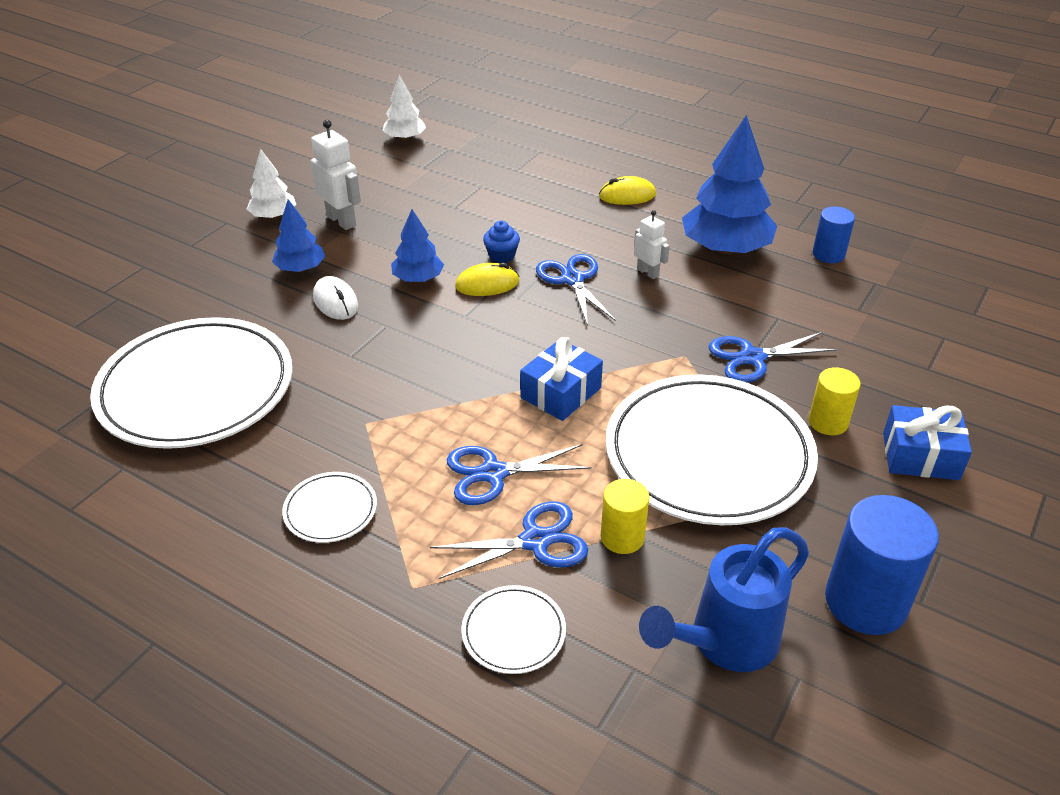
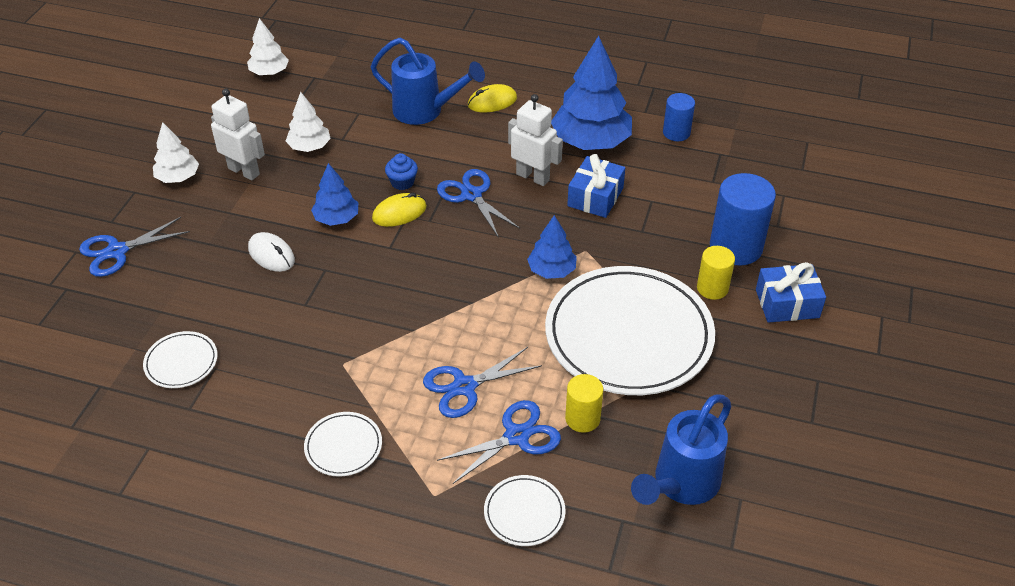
camera: 15 degrees left, 5 degrees up
white plate [90,317,293,449] -> white plate [143,331,218,388], size x0.42
blue tree [272,199,325,272] -> blue tree moved to [527,215,577,279]
blue gift [520,337,603,421] -> blue gift moved to [567,154,625,218]
white robot [634,210,670,279] -> white robot [508,94,563,186], size x1.62
blue scissors [709,332,838,383] -> blue scissors moved to [79,217,190,277]
blue cylinder [825,495,939,635] -> blue cylinder moved to [710,173,776,266]
none -> white tree [286,92,331,152]
none -> blue watering can [370,37,485,125]

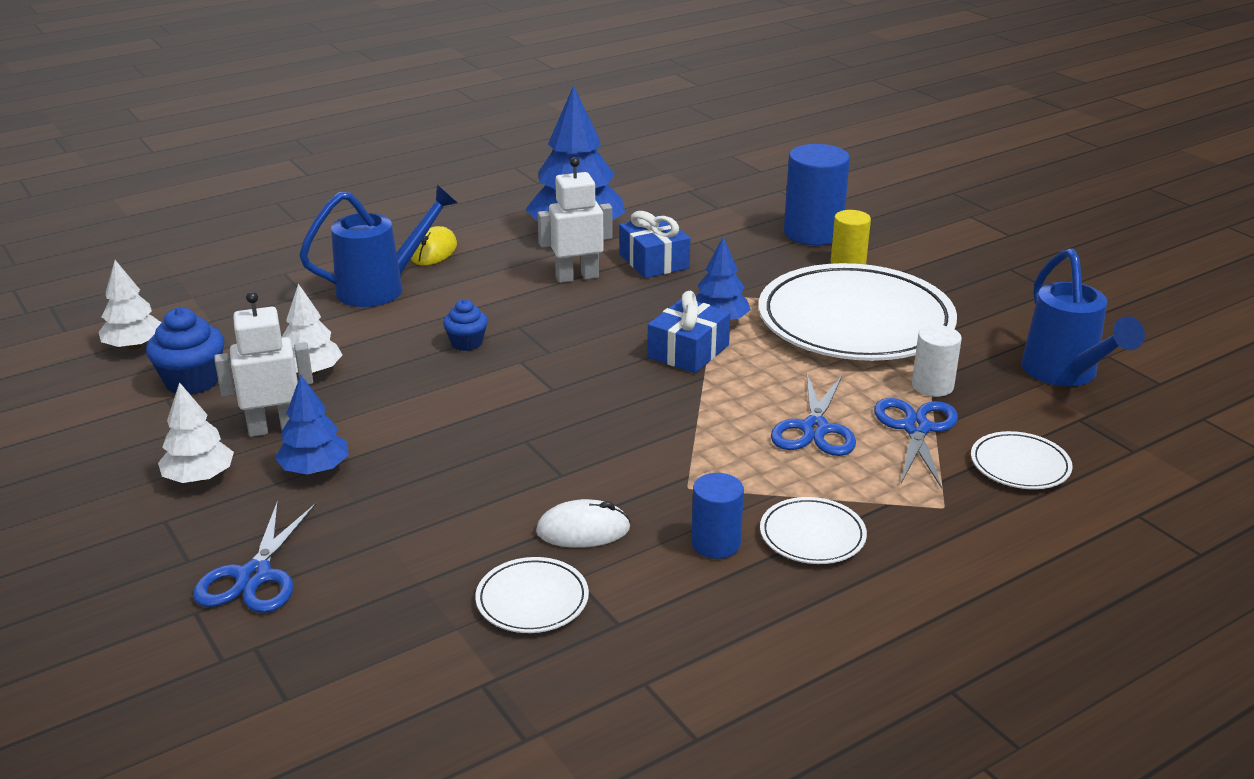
camera: 50 degrees left, 15 degrees down
white mouse [248,232,295,272] -> white mouse moved to [536,499,631,548]
blue tree [311,163,358,226] -> blue tree moved to [275,375,349,475]
yellow mouse [372,193,427,227] -> none
blue scissors [437,169,520,238] -> none
yellow cylinder [565,374,603,433] -> white cylinder [912,325,962,397]
blue cylinder [663,93,695,141] -> blue cylinder moved to [691,473,744,559]
blue gift [756,262,826,323] -> blue gift moved to [647,291,731,373]
none -> blue cupcake [146,308,225,395]

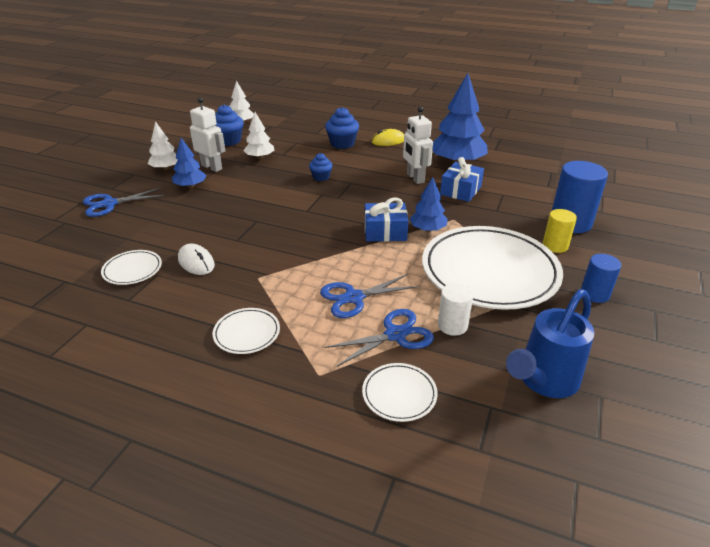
camera: 55 degrees right, 5 degrees up
blue watering can [299,184,458,307] -> blue cupcake [325,107,359,149]
white robot [538,157,613,283] -> white robot turned 150 degrees counterclockwise [403,106,433,184]
blue cylinder [691,473,744,559] -> blue cylinder moved to [581,254,621,303]

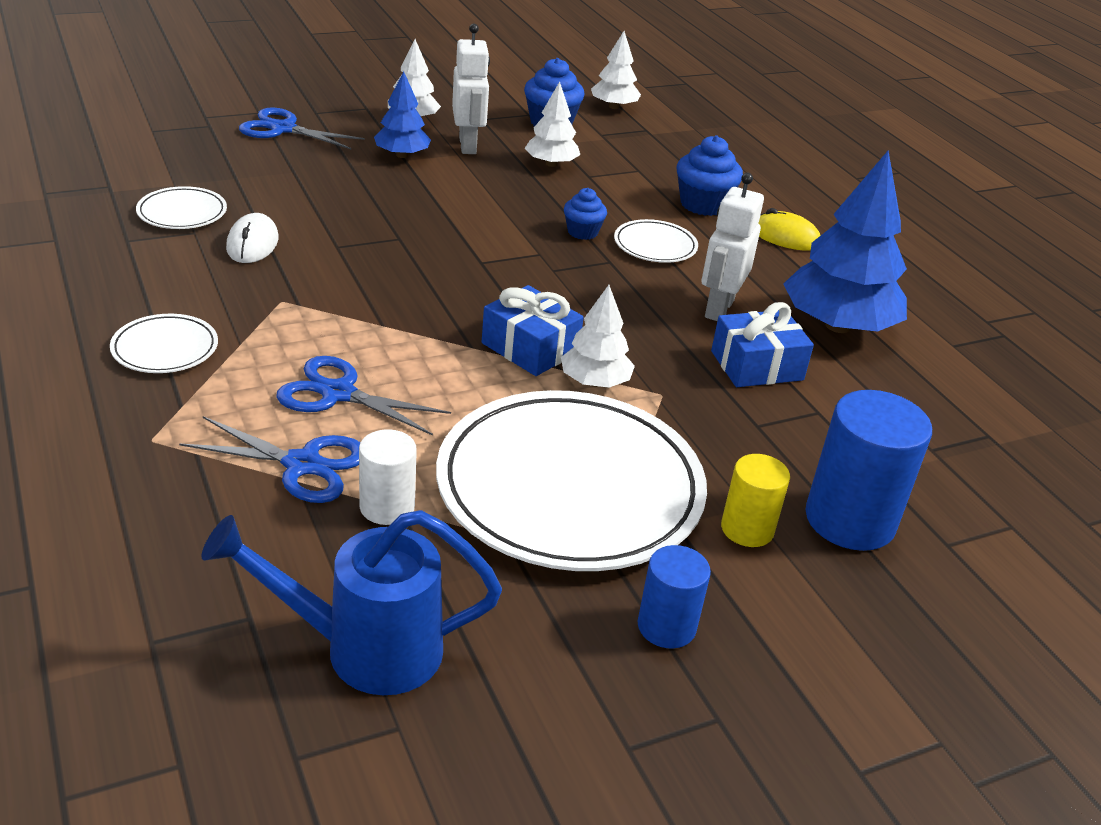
camera: 40 degrees right, 0 degrees up
white plate [362,363,438,422] -> white plate moved to [614,219,698,263]
blue tree [409,177,448,232] -> white tree [561,285,635,388]

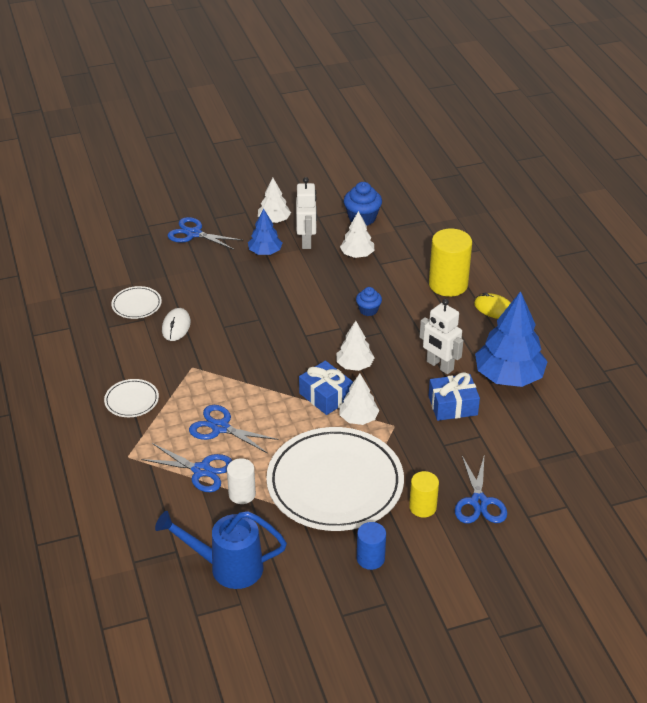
camera: 10 degrees right, 5 degrees up
white tree [591,31,641,109] -> white tree moved to [336,321,375,371]
white plate [614,219,698,263] -> none
blue cupcake [676,135,743,216] -> yellow cylinder [429,228,472,297]
white robot [702,173,764,321] -> white robot turned 75 degrees counterclockwise [420,299,463,374]
blue cylinder [805,390,932,551] -> blue scissors [455,456,507,523]

